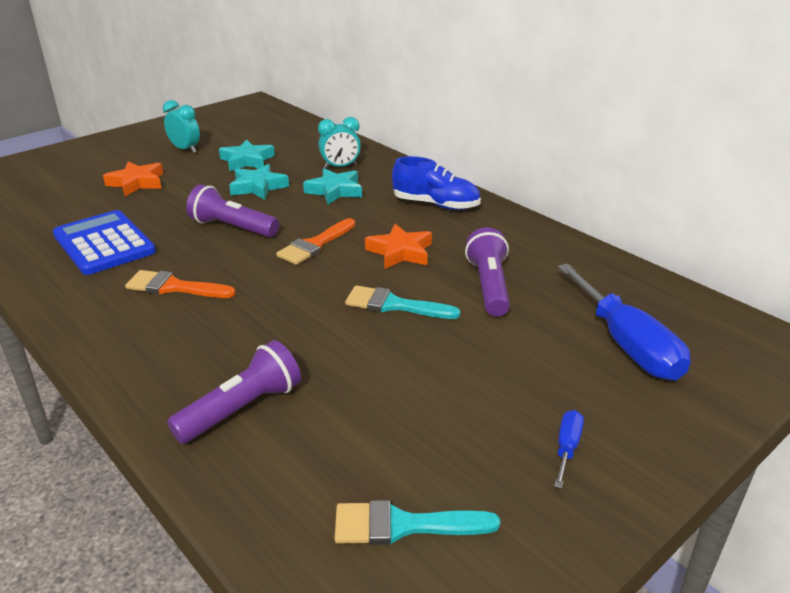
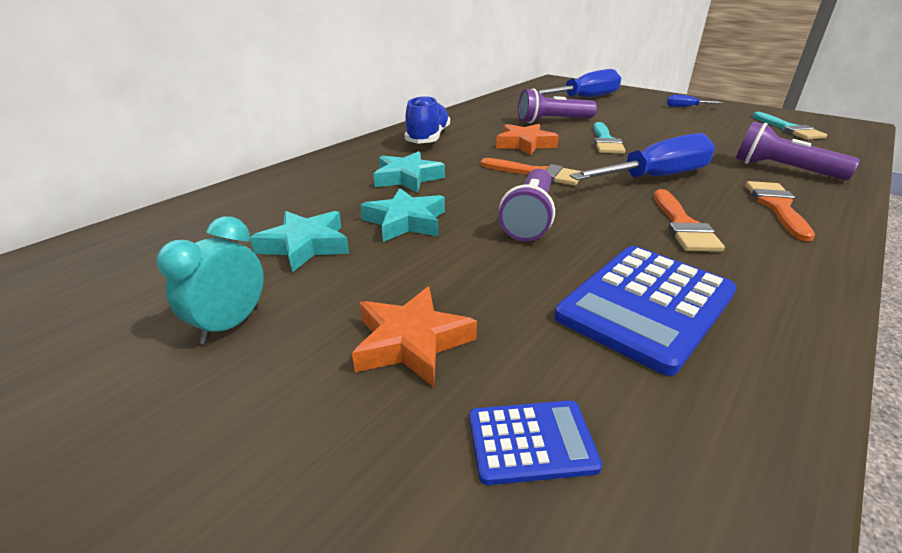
camera: 100 degrees left, 0 degrees up
turquoise clock [318,117,361,169] -> none
none -> blue calculator [469,400,602,485]
none -> blue screwdriver [570,133,715,180]
none -> orange brush [746,181,815,241]

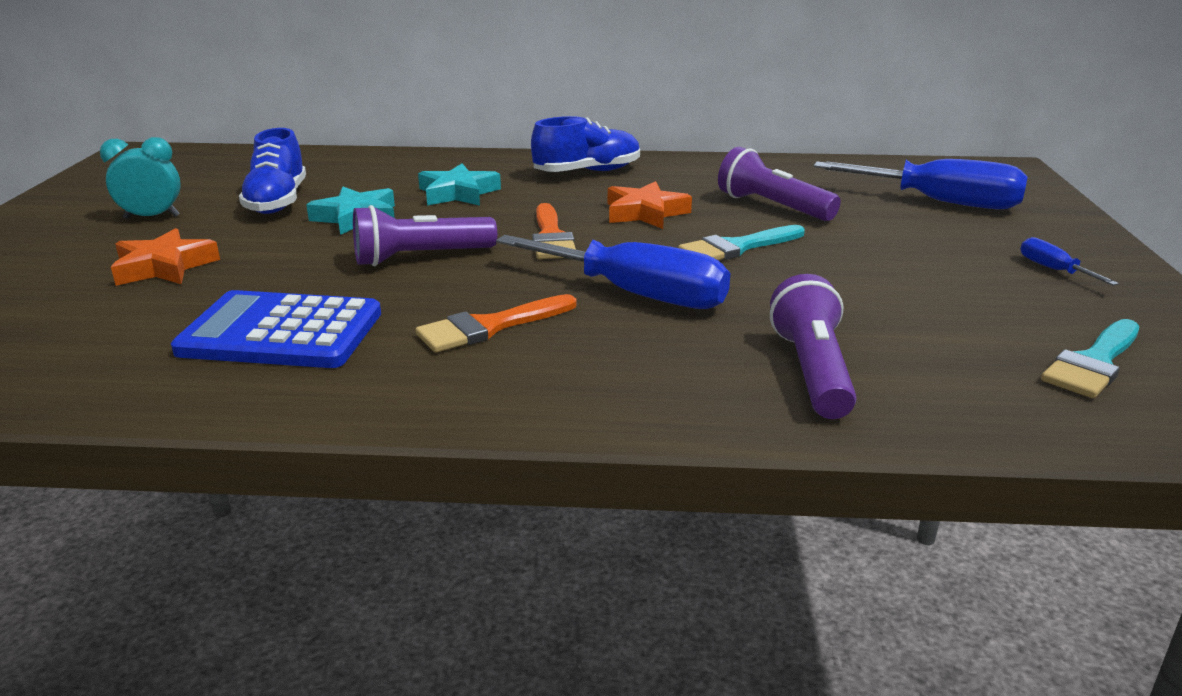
camera: 55 degrees right, 5 degrees down
turquoise star [250,211,349,272] -> blue shoe [239,128,306,214]
blue calculator [469,400,602,485] -> none
orange brush [746,181,815,241] -> none

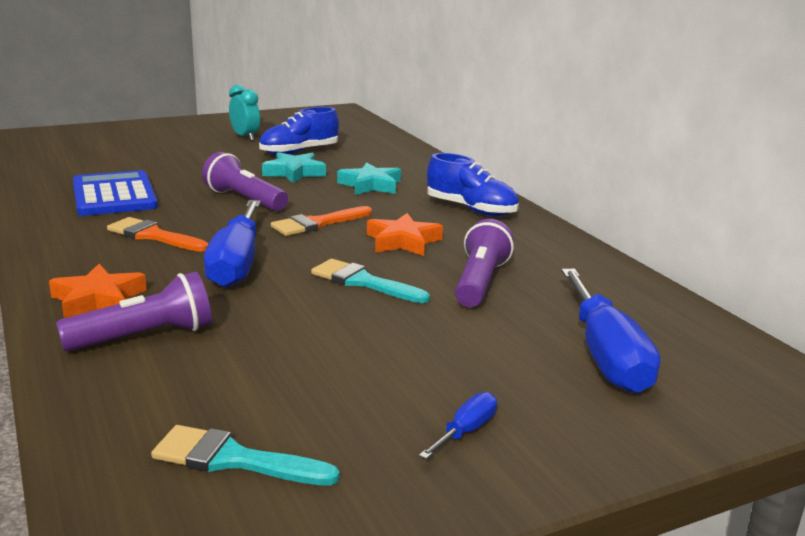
camera: 60 degrees right, 5 degrees down
orange star [111,228,220,286] -> orange star moved to [49,264,147,318]

